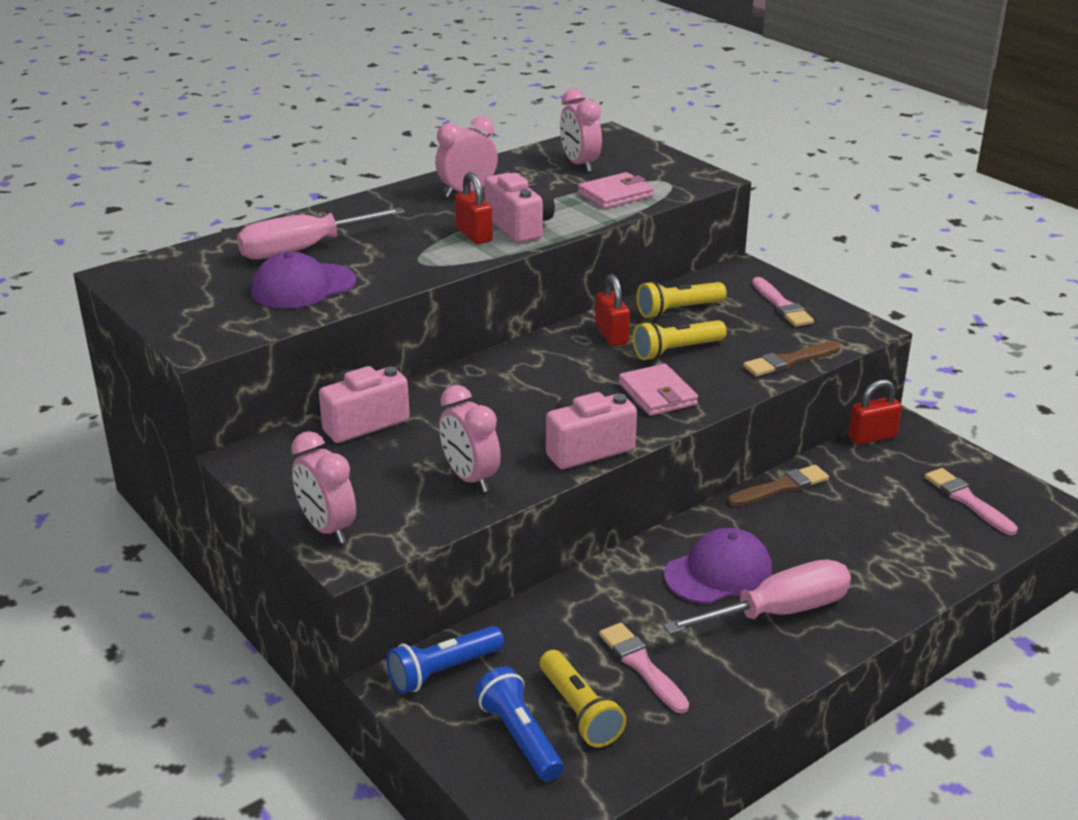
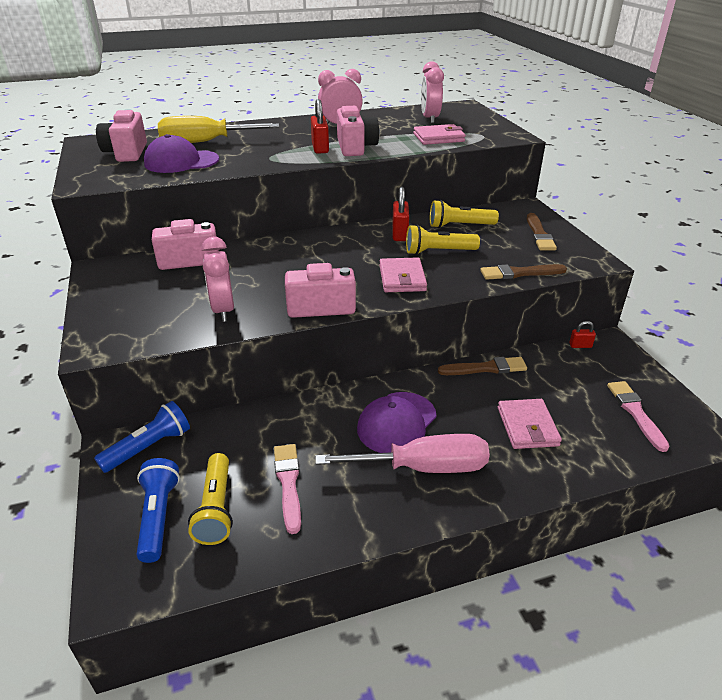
camera: 20 degrees right, 5 degrees up
pink screwdriver [237,207,405,259] -> yellow screwdriver [158,116,279,143]
pink clock [291,431,356,543] -> none
blue flashlight [386,626,504,694] -> blue flashlight turned 150 degrees clockwise [94,401,190,473]
purple cap [664,528,772,604] -> purple cap turned 135 degrees clockwise [357,392,437,453]
pink brush [752,277,814,327] -> brown brush [527,213,557,250]
red padlock [848,380,902,445] -> red padlock [569,321,596,348], size x0.57
none -> pink camera [96,109,147,162]
none -> pink wallet [498,399,562,449]

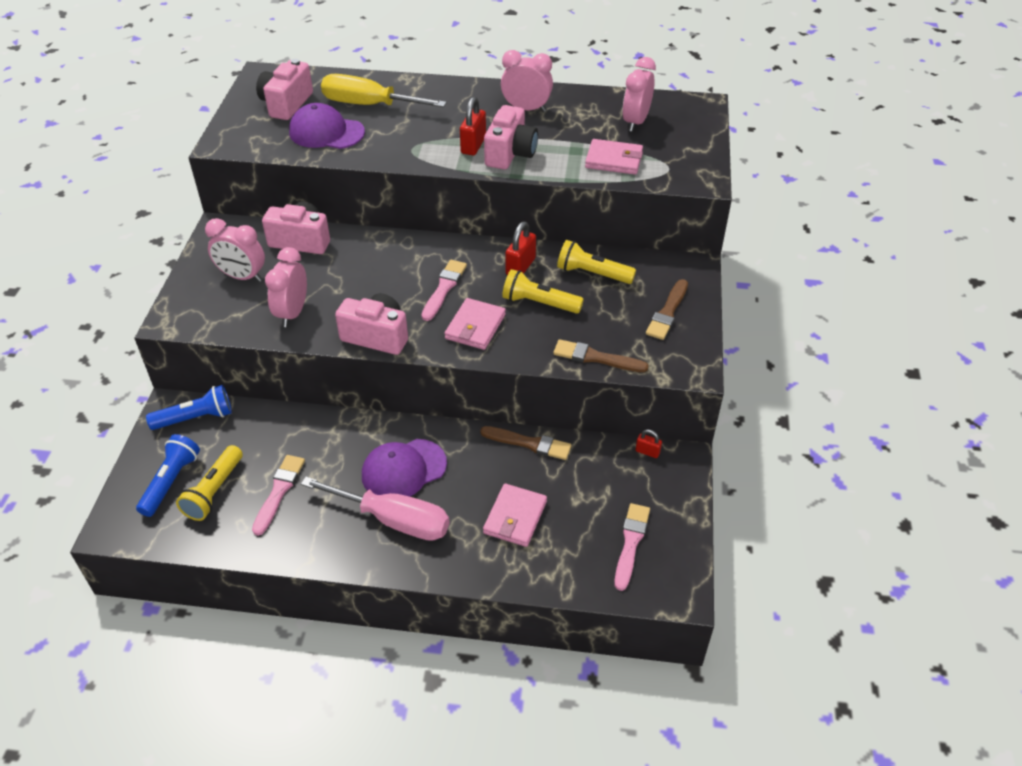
camera: 25 degrees right, 10 degrees up
none -> pink clock [205,218,265,282]
none -> pink brush [421,260,467,321]

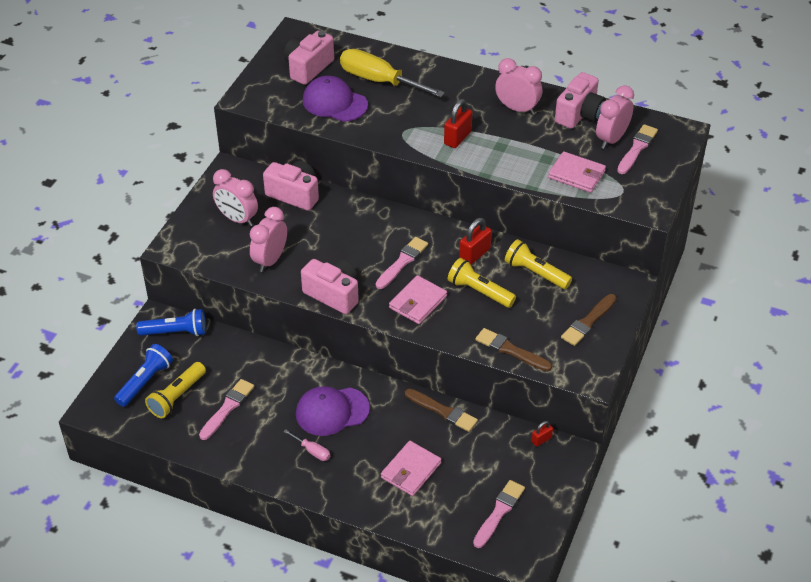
camera: 15 degrees right, 0 degrees up
pink screwdriver [301,477,449,541] -> pink screwdriver [283,429,330,461], size x0.43
pink camera [484,105,538,169] -> pink camera moved to [555,72,606,129]
red padlock [635,429,662,458] -> red padlock turned 75 degrees counterclockwise [531,421,553,447]
none -> pink brush [617,124,658,174]

